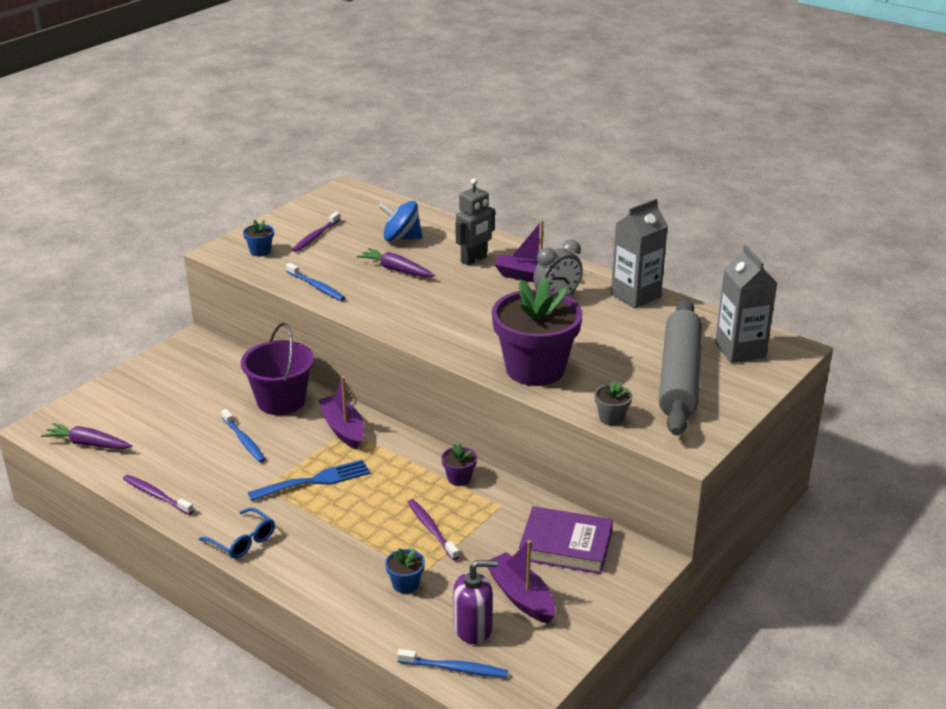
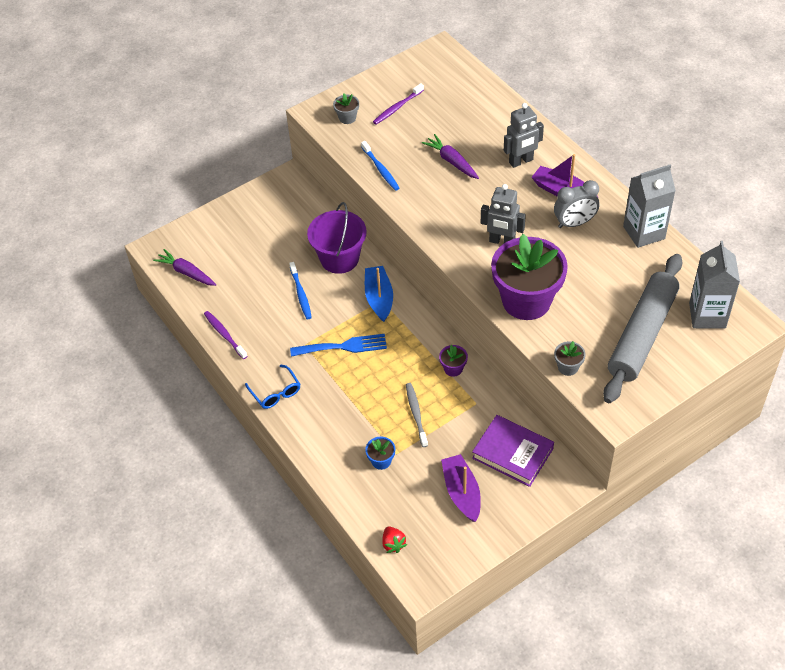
camera: 20 degrees right, 20 degrees up
blue flower pot [243,219,274,257] -> grey flower pot [333,93,359,124]
purple boat [318,376,364,450] -> blue boat [365,266,393,322]
blue spinning top [379,201,423,241] -> none
blue toothbrush [397,649,508,678] -> red strawberry [382,526,407,553]
purple toothbrush [408,499,459,560] -> grey toothbrush [406,383,428,447]
purple soap dispenser [453,560,498,644] -> none
none -> grey robot [481,184,526,244]

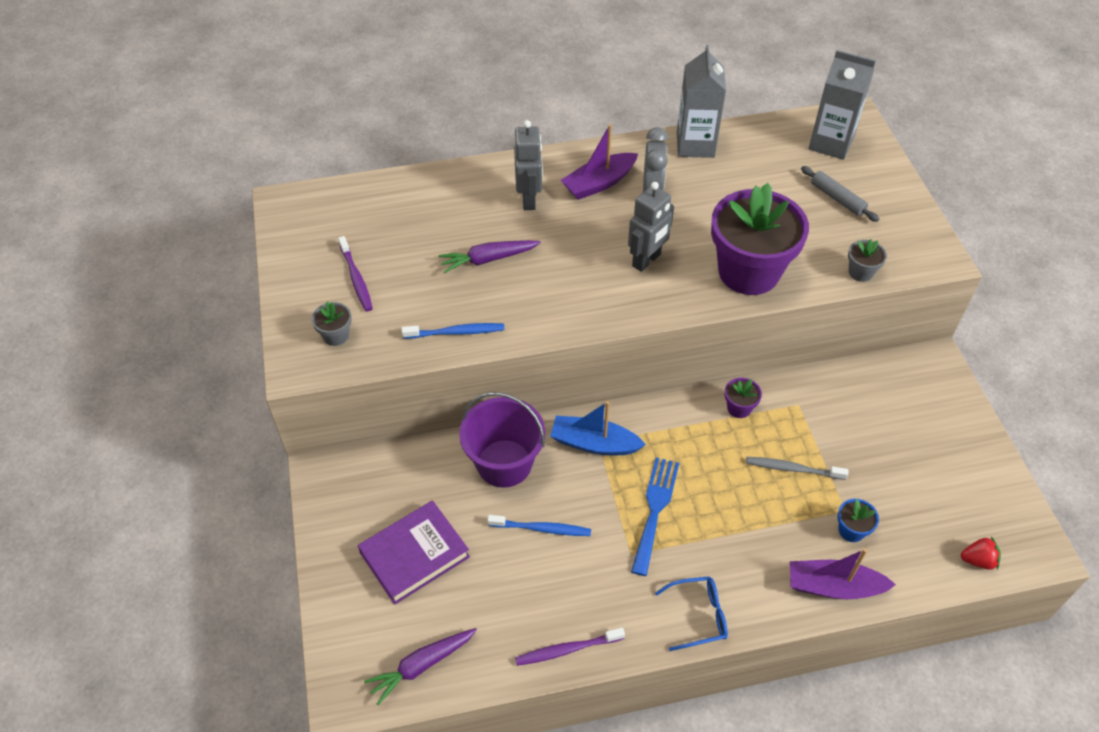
camera: 70 degrees left, 0 degrees up
purple boat [441,454,481,522] -> purple boat moved to [790,548,896,599]
purple book [472,415,554,487] -> purple book moved to [358,500,470,605]
grey rolling pin [603,254,682,403] -> grey rolling pin [801,166,879,222], size x0.43

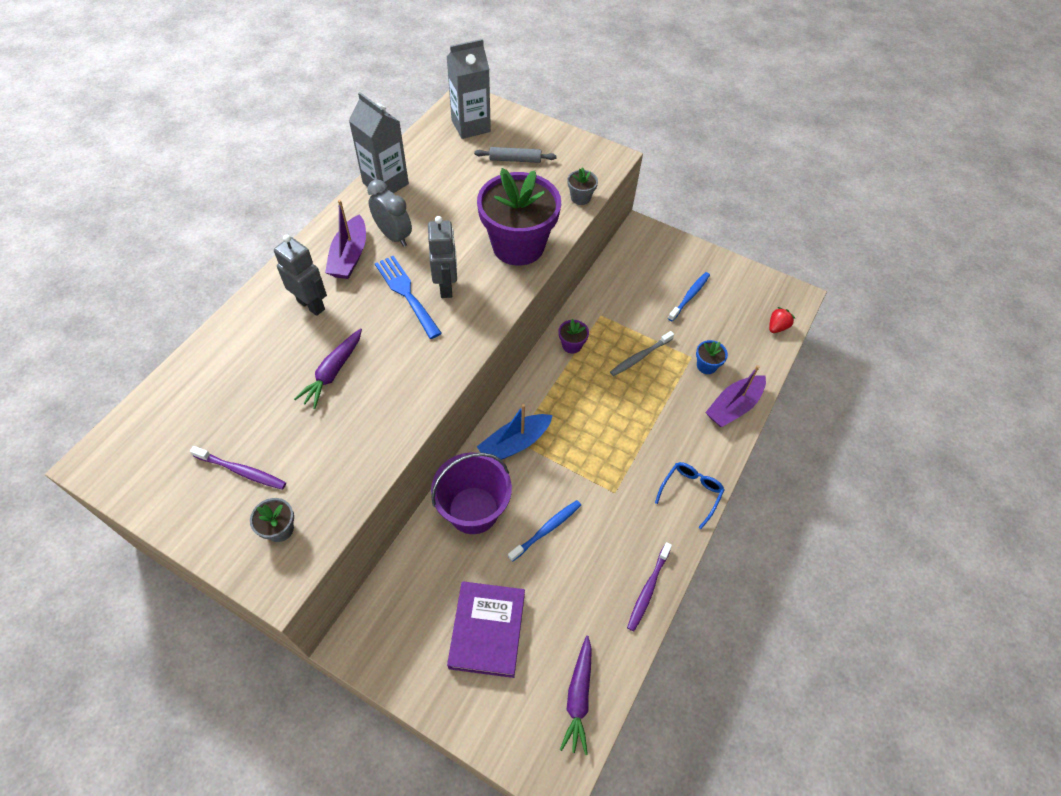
camera: 50 degrees left, 5 degrees up
blue toothbrush [401,323,505,339] -> blue toothbrush moved to [668,272,710,321]
blue fork [631,457,679,576] -> blue fork moved to [375,256,442,339]

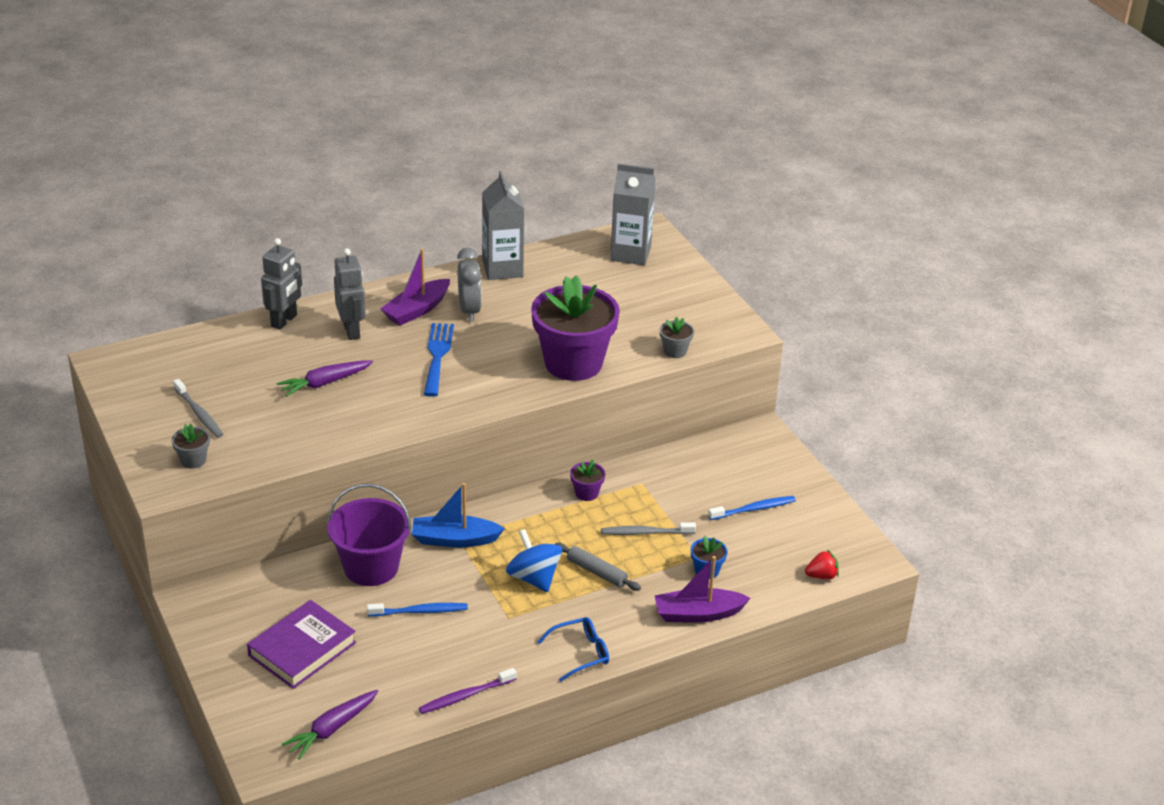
camera: 35 degrees right, 20 degrees down
purple toothbrush [190,446,286,490] -> grey toothbrush [173,379,223,438]
grey robot [428,216,457,298] -> grey robot moved to [261,238,302,329]
grey rolling pin [474,147,557,163] -> grey rolling pin moved to [555,543,641,591]
none -> blue spinning top [506,529,562,592]

